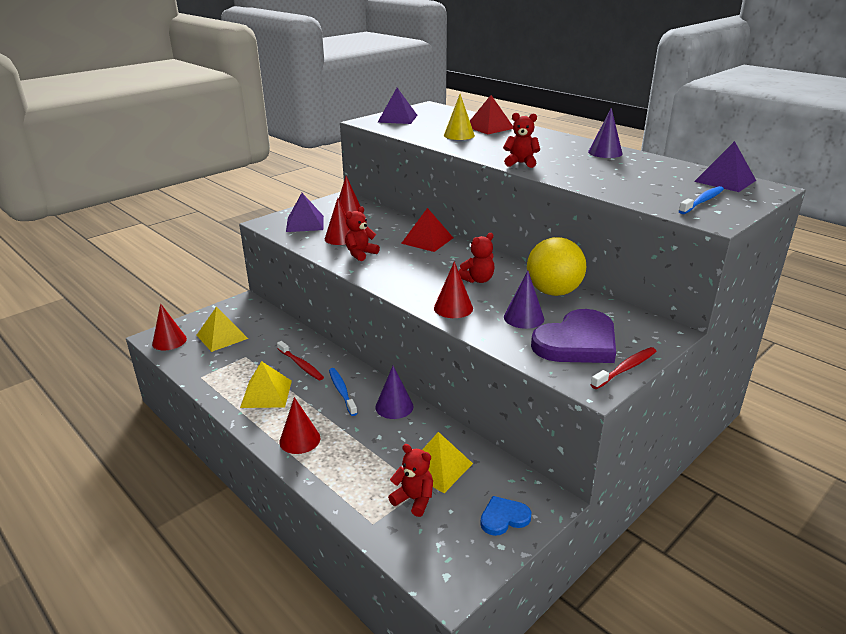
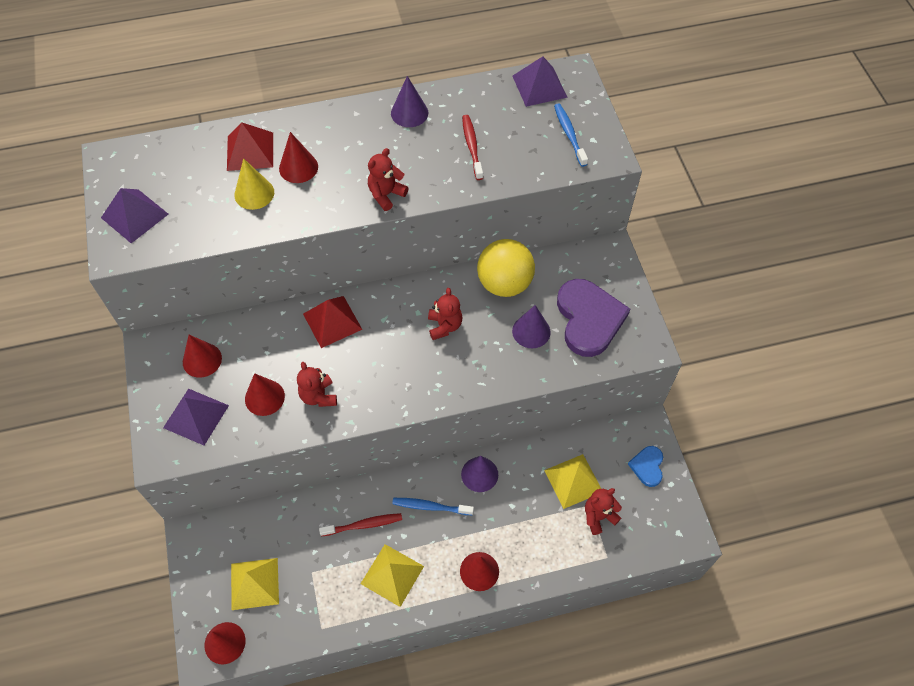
camera: 60 degrees left, 30 degrees up
red cone [434,261,473,318] -> red cone moved to [279,132,318,183]
red toothbrush [590,347,657,389] -> red toothbrush moved to [462,115,483,180]

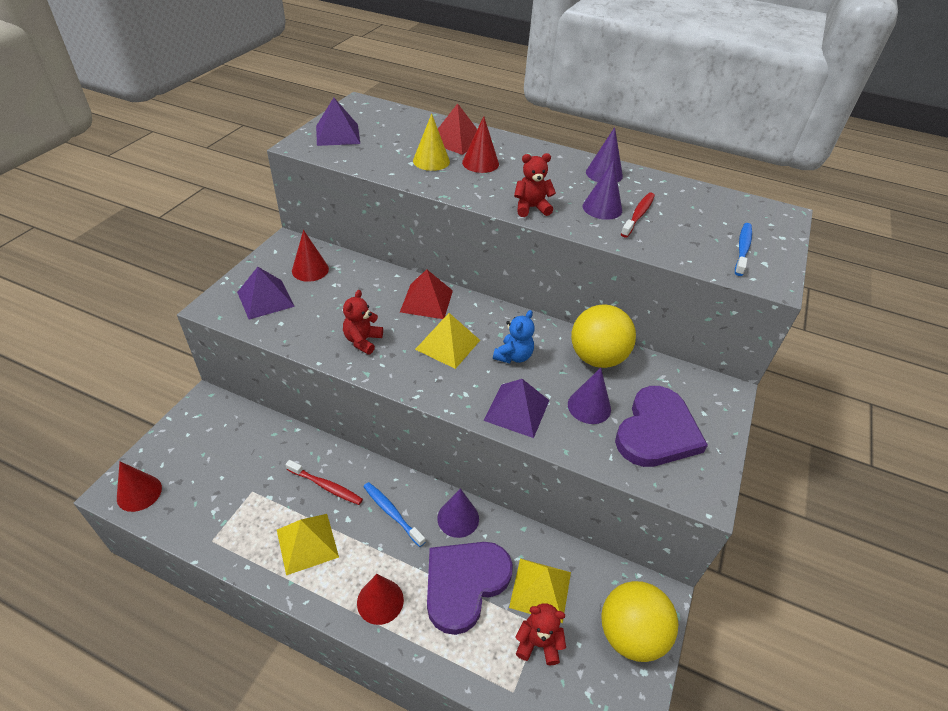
camera: 35 degrees right, 15 degrees down
yellow pyramid [231,558,279,610] -> yellow pyramid moved to [415,313,480,369]
red cone [245,373,285,416] -> none
red teddy bear [428,288,462,340] -> blue teddy bear [493,310,534,364]
purple pyramid [513,56,568,107] -> purple pyramid moved to [484,379,549,438]
blue heart [628,446,663,487] -> yellow ball [601,581,678,662]
none -> purple heart [427,542,513,635]
none -> purple cone [583,160,622,220]

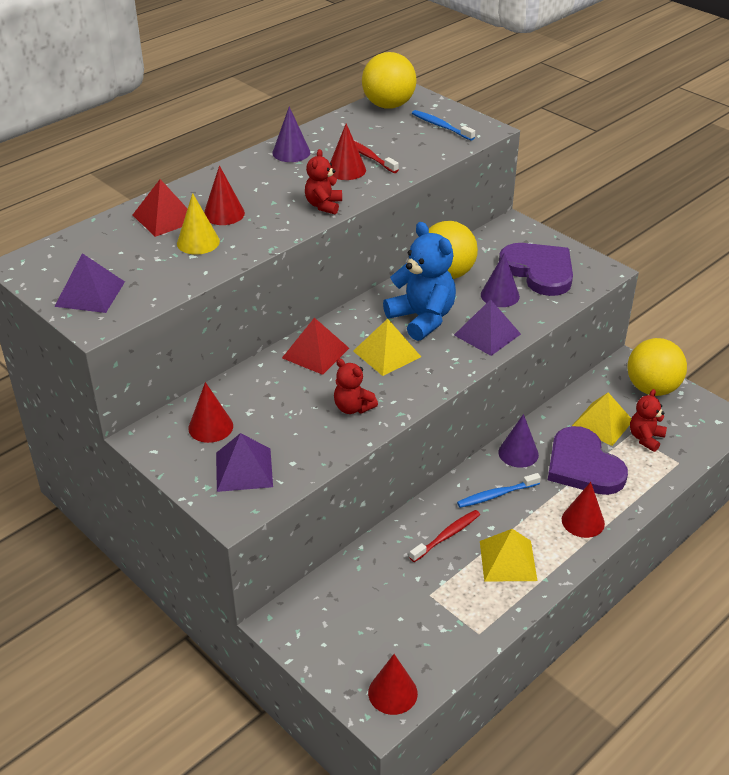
camera: 65 degrees left, 5 degrees down
blue teddy bear [493,310,534,364] -> blue teddy bear [383,222,456,341], size x1.81
purple cone [583,160,622,220] -> red cone [330,123,366,180]
none -> yellow ball [362,52,416,109]

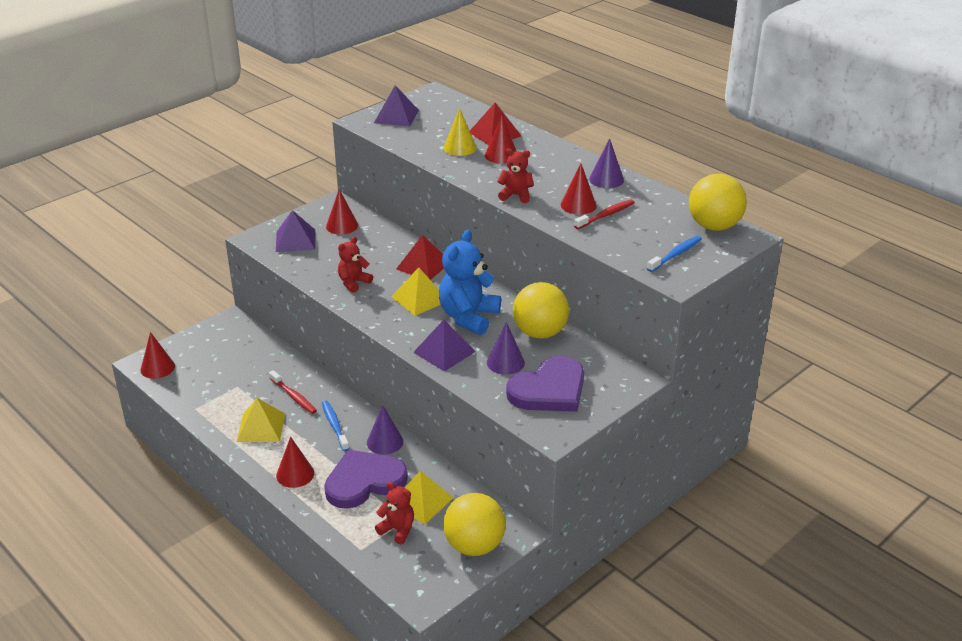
camera: 90 degrees right, 5 degrees down
blue teddy bear [383,222,456,341] -> blue teddy bear turned 150 degrees clockwise [439,230,501,335]

